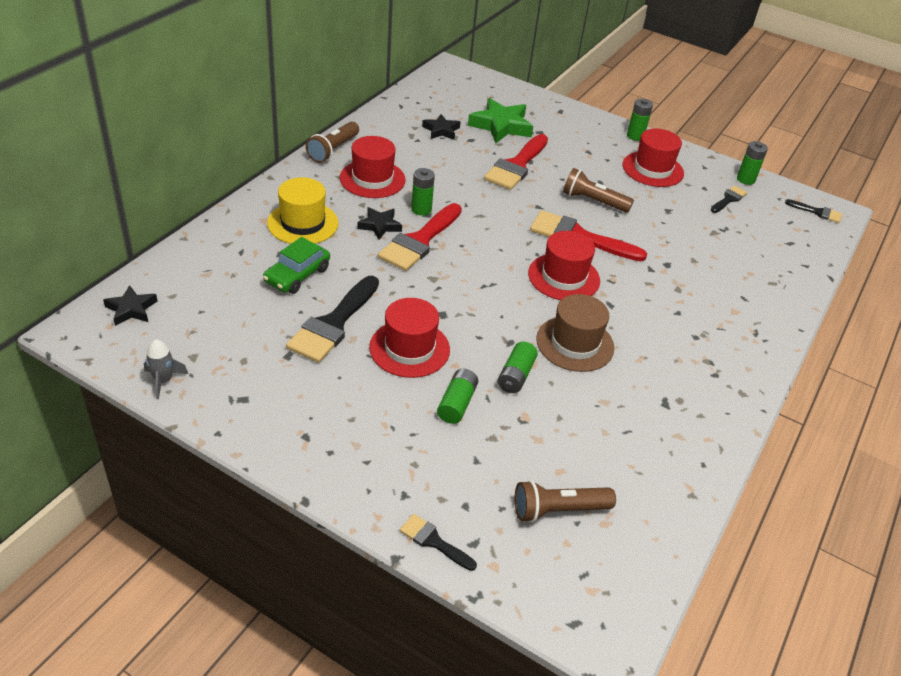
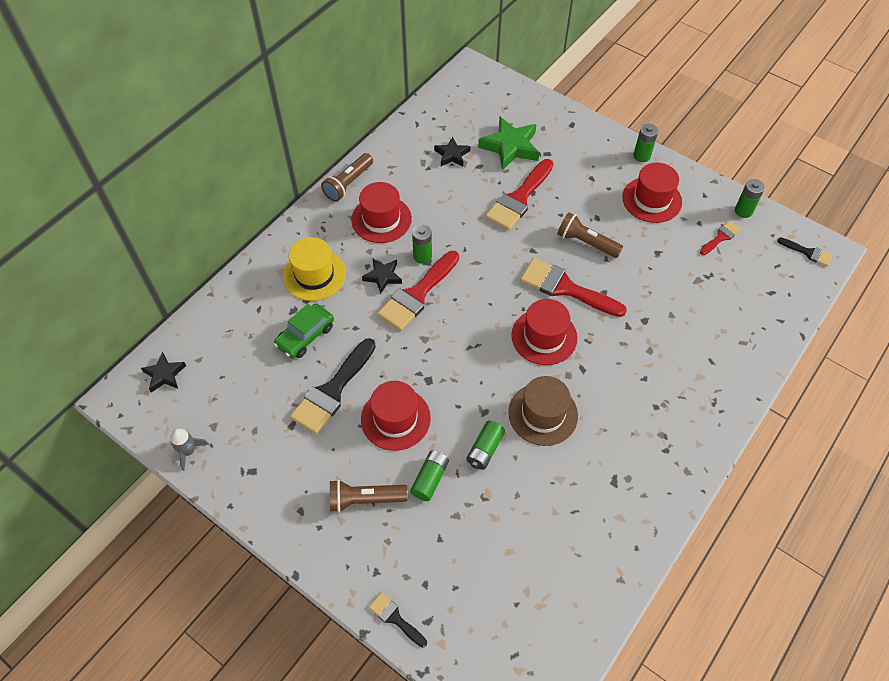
camera: 10 degrees right, 15 degrees up
brown flashlight [515,480,616,522] -> brown flashlight moved to [330,479,408,512]
black brush [711,186,747,213] -> red brush [700,221,741,255]

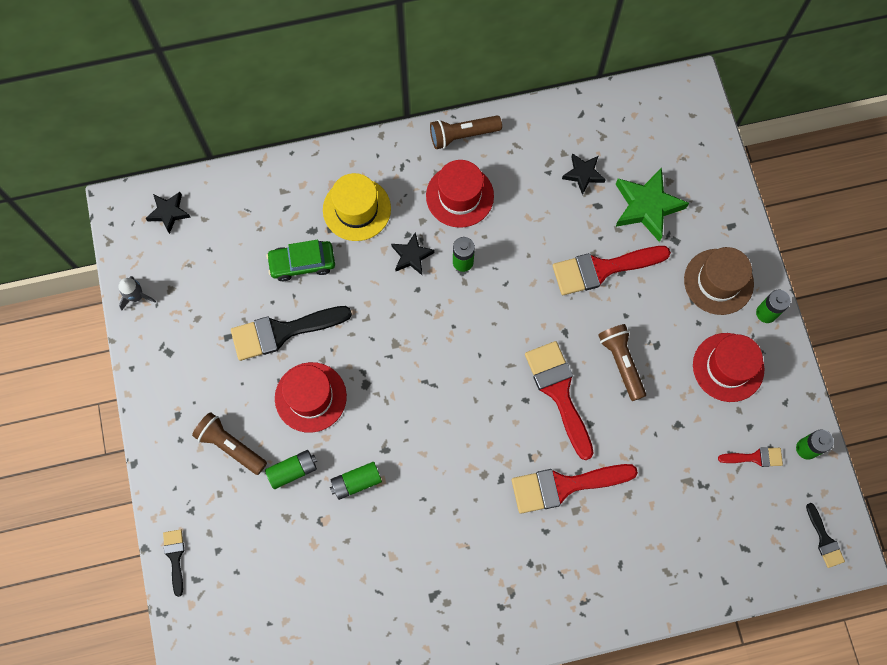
camera: 40 degrees right, 15 degrees up
red brush [377,251,459,331] -> red brush moved to [512,464,638,514]
brown hat [508,376,578,446] -> brown hat moved to [684,247,754,315]
red hat [511,299,577,365] -> none

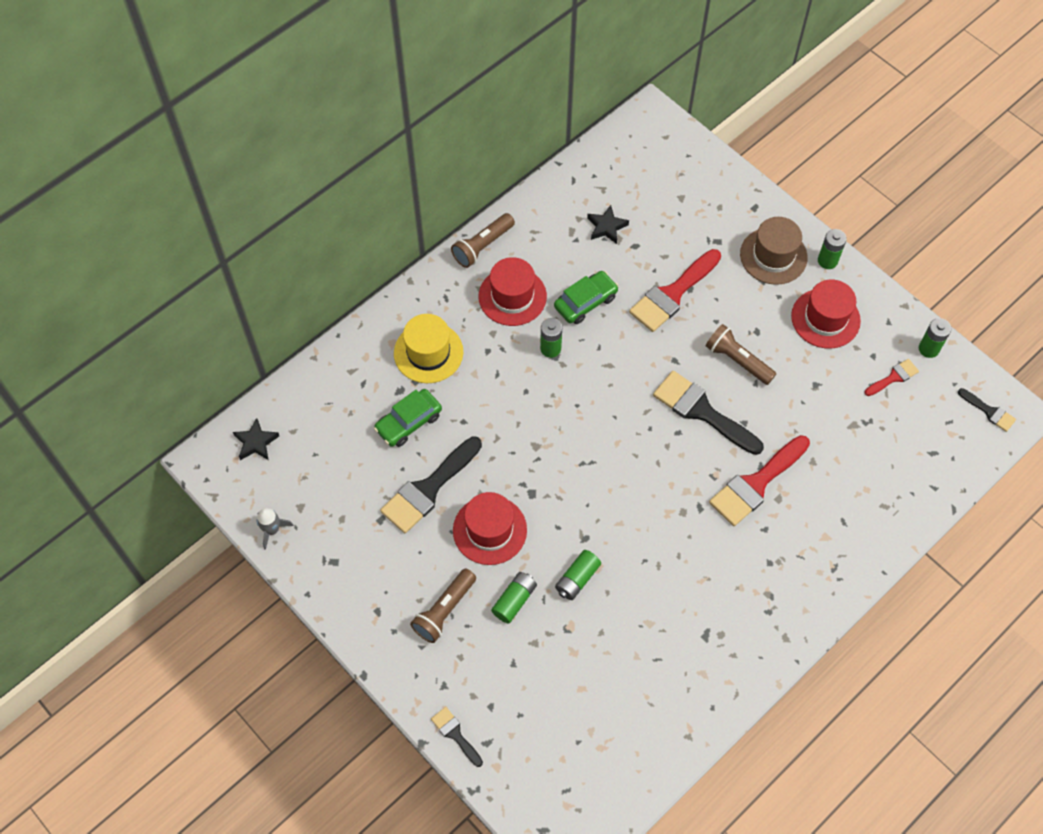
camera: 30 degrees left, 10 degrees down
brown flashlight [192,412,267,475] -> brown flashlight turned 60 degrees counterclockwise [410,569,476,643]
black star [391,232,435,275] -> none
red brush [525,341,594,460] -> black brush [653,371,764,455]
green star [615,167,689,242] -> none
none -> green car [554,271,619,324]

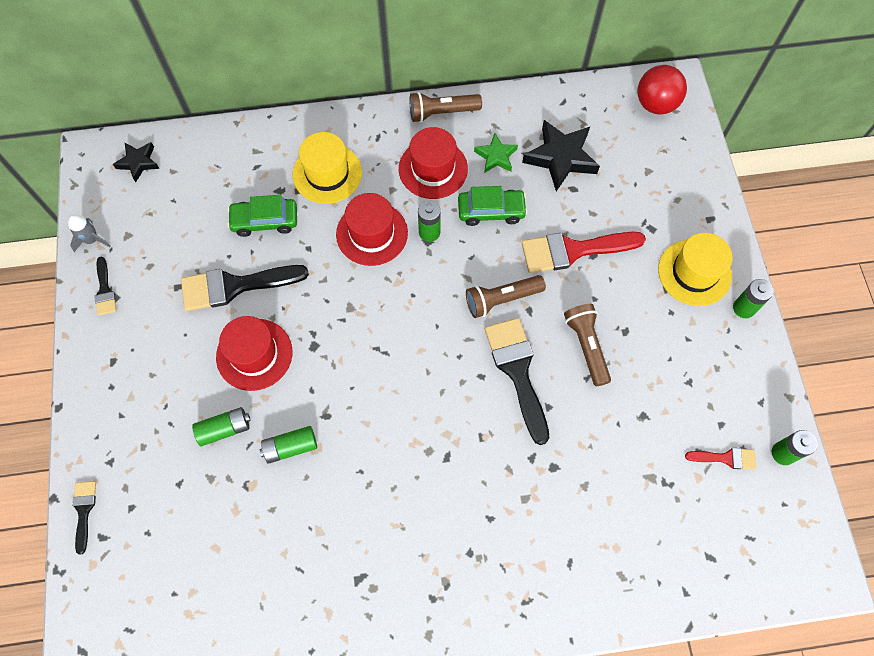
camera: 35 degrees right, 5 degrees up
brown flashlight [410,569,476,643] -> brown flashlight moved to [466,275,546,318]
black star [587,205,629,244] -> black star [522,120,600,192], size x1.72
red brush [709,435,810,526] -> none
brown hat [740,217,808,285] -> yellow hat [658,233,732,306]
red hat [791,280,861,349] -> red hat moved to [336,193,408,266]
black brush [958,388,1016,432] -> black brush moved to [94,257,116,316]
none -> green star [474,133,518,173]
none -> red ball [637,65,687,115]

